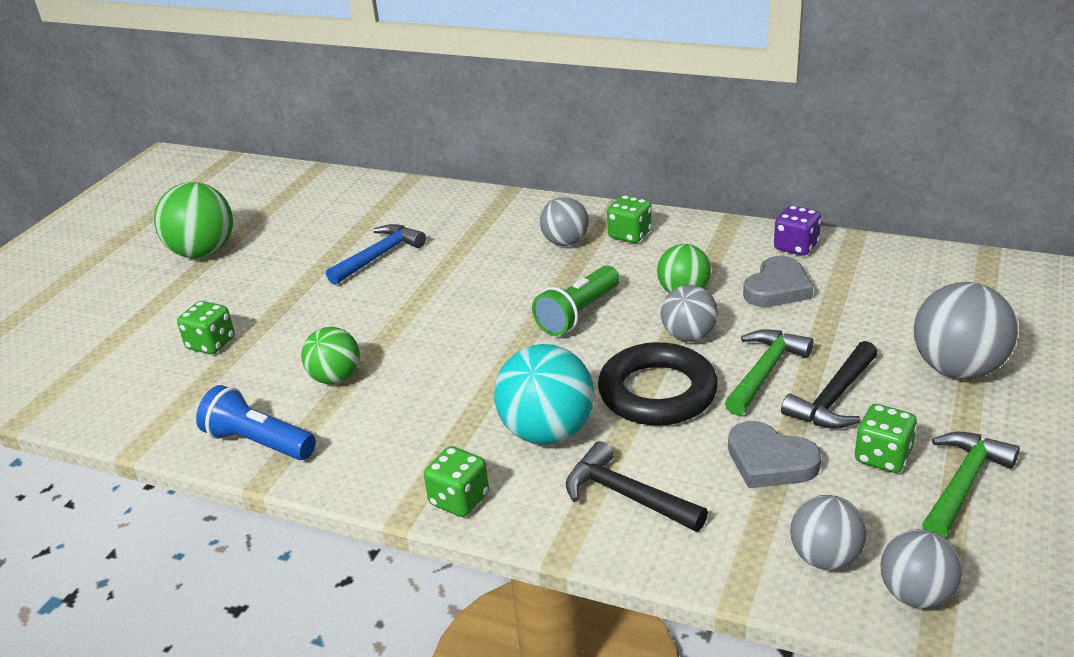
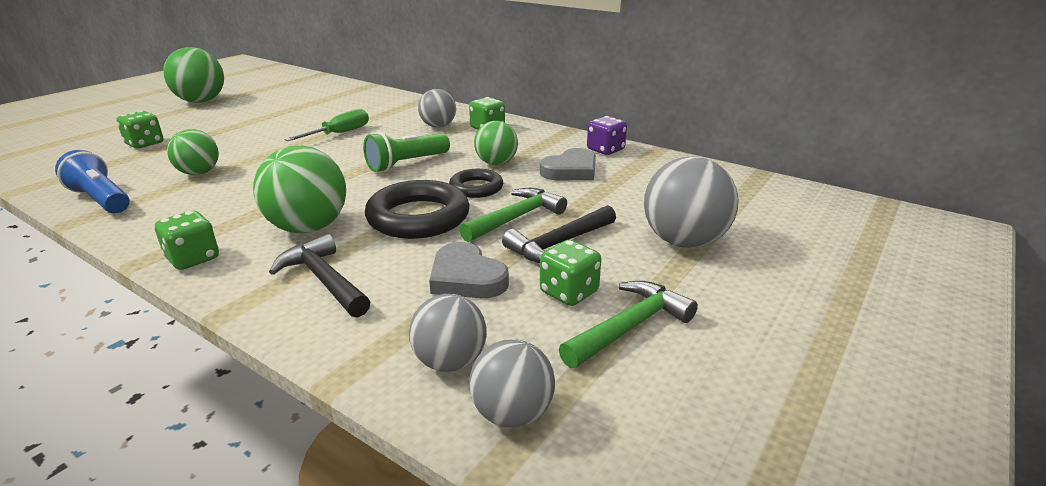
camera: 10 degrees right, 5 degrees down
blue hammer [326,224,426,285] -> none
turquoise ball [494,344,594,445] -> green ball [253,146,346,233]
grey ball [661,285,718,342] -> black ring [449,169,503,198]
none -> green screwdriver [284,109,369,141]

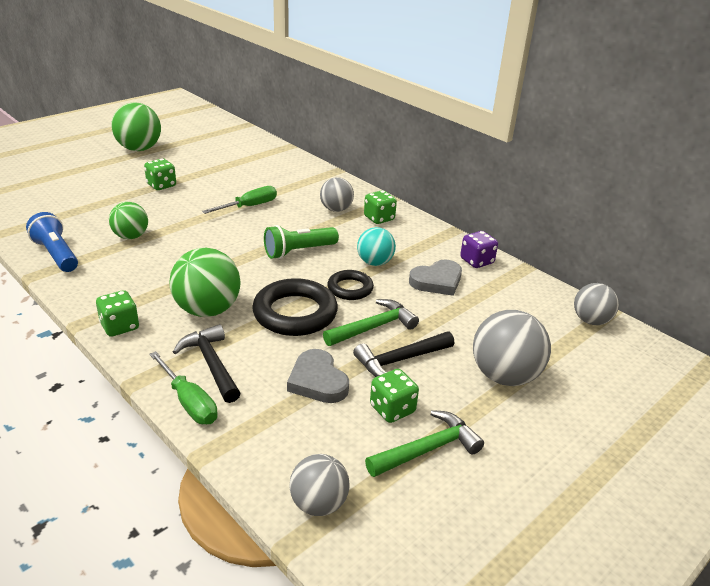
camera: 10 degrees right, 5 degrees up
green dice [117,111,163,148] -> green dice moved to [144,158,176,190]
grey ball [409,294,487,372] -> grey ball moved to [574,283,619,325]
green ball [474,121,518,165] -> turquoise ball [357,227,396,266]
none -> green screwdriver [149,351,218,424]

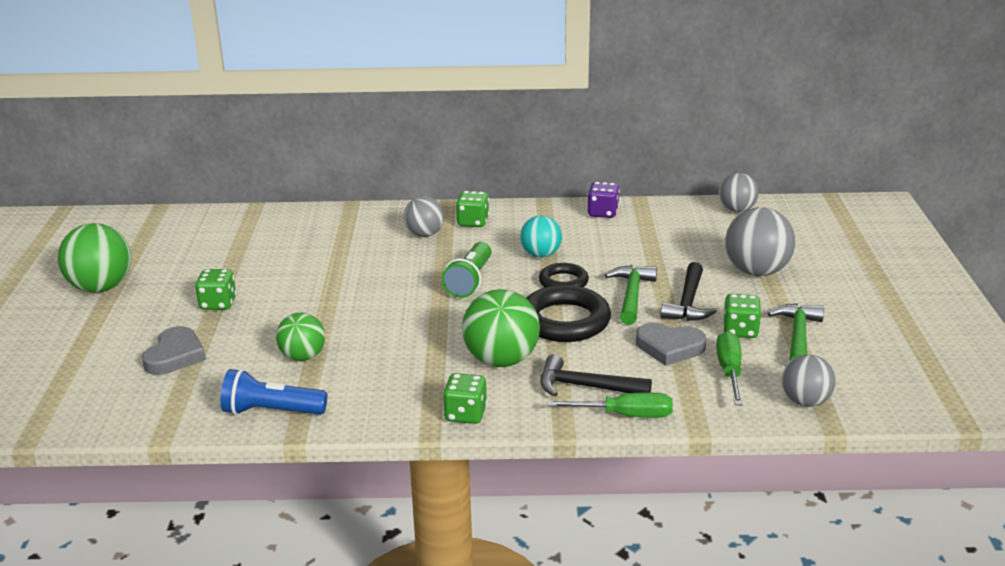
camera: 45 degrees left, 5 degrees down
green screwdriver [202,186,277,214] -> green screwdriver moved to [716,331,743,405]
grey heart [409,259,462,296] -> grey heart moved to [141,326,206,375]

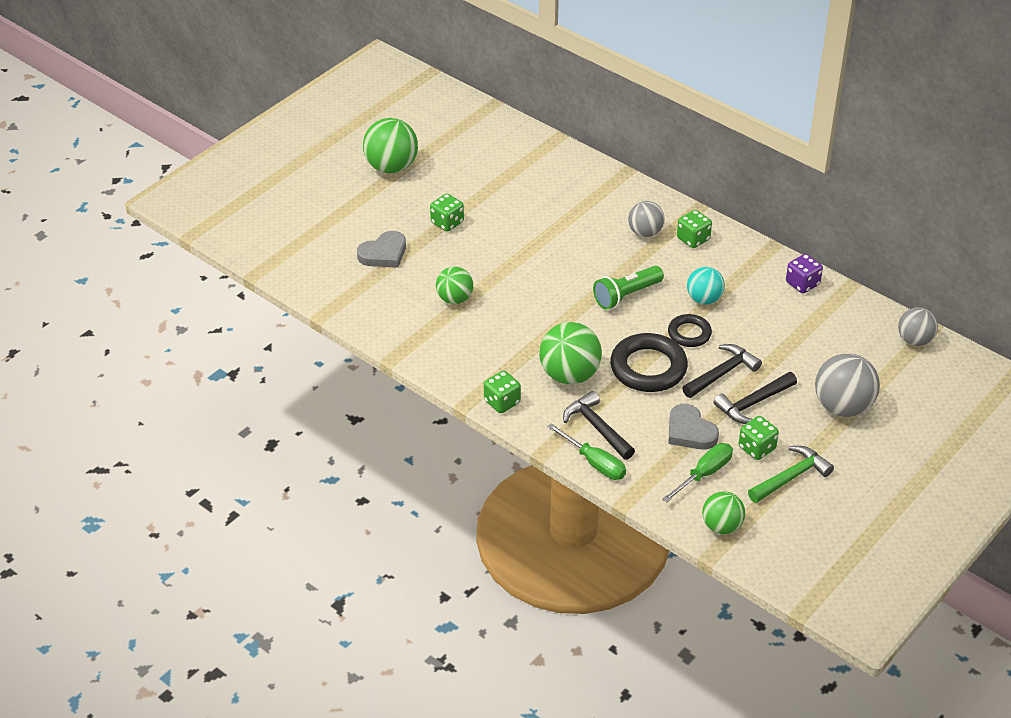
camera: 40 degrees right, 15 degrees up
blue flashlight [221,369,327,415] -> none
green hammer [605,265,657,325] -> black hammer [682,344,762,398]
grey ball [782,354,836,407] -> green ball [702,491,745,534]

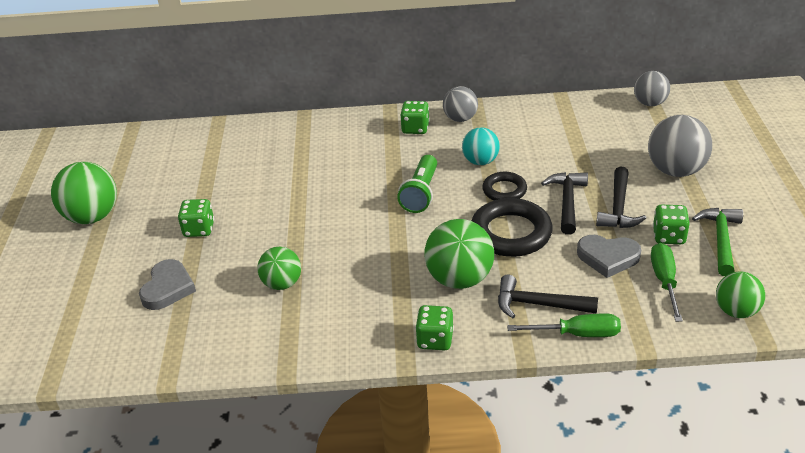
camera: 40 degrees left, 5 degrees down
grey ball [628,201,665,237] -> grey ball moved to [443,86,478,122]
purple dice [786,254,823,293] -> none

